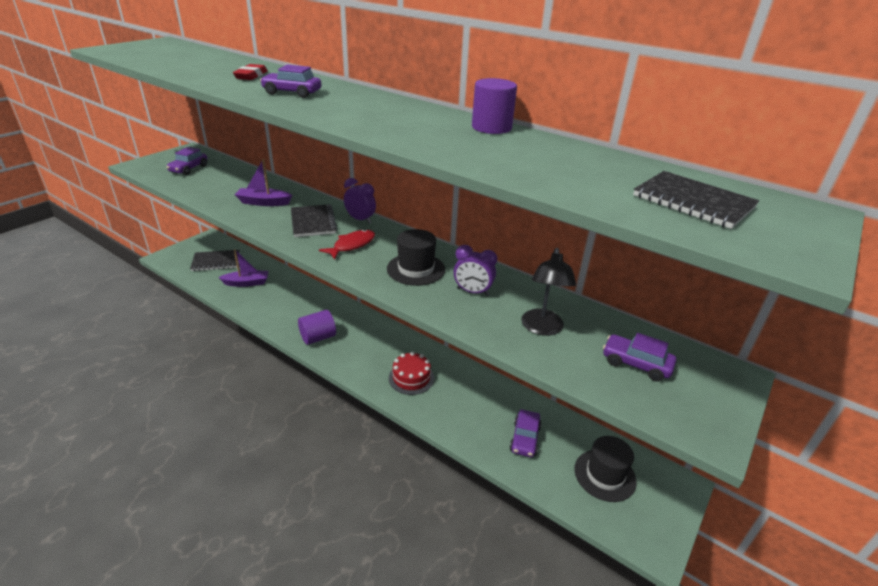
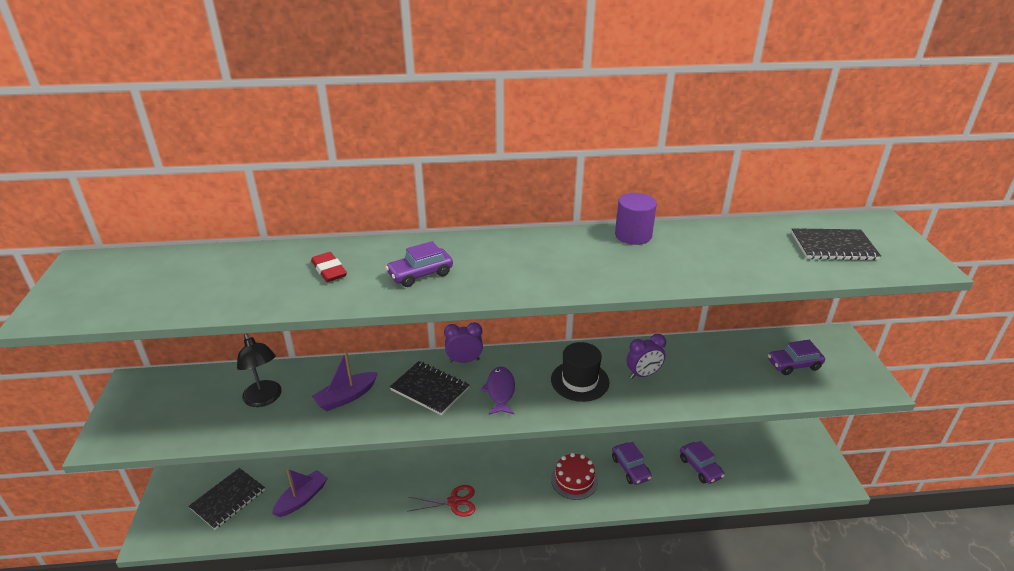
camera: 40 degrees left, 0 degrees up
purple car [166,147,207,175] -> purple car moved to [612,442,652,485]
purple cylinder [298,310,336,345] -> red scissors [409,485,475,517]
red fish [319,229,375,260] -> purple fish [481,366,515,415]
black lamp [521,248,576,336] -> black lamp moved to [237,334,282,407]
black hat [574,436,637,502] -> none

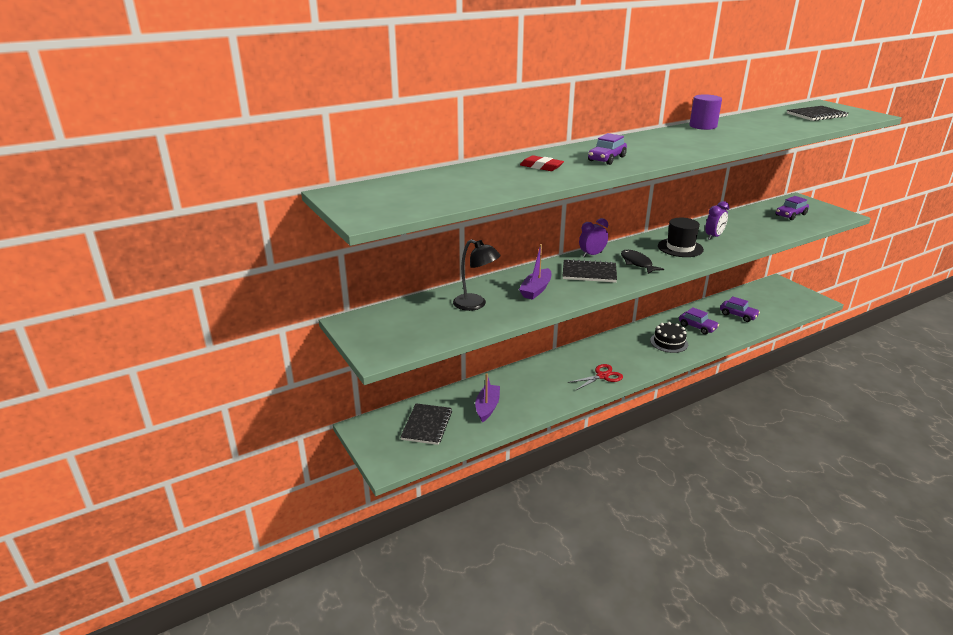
camera: 25 degrees left, 5 degrees down
purple fish [481,366,515,415] -> black fish [621,250,664,274]
red cake [551,453,598,500] -> black cake [650,322,688,353]

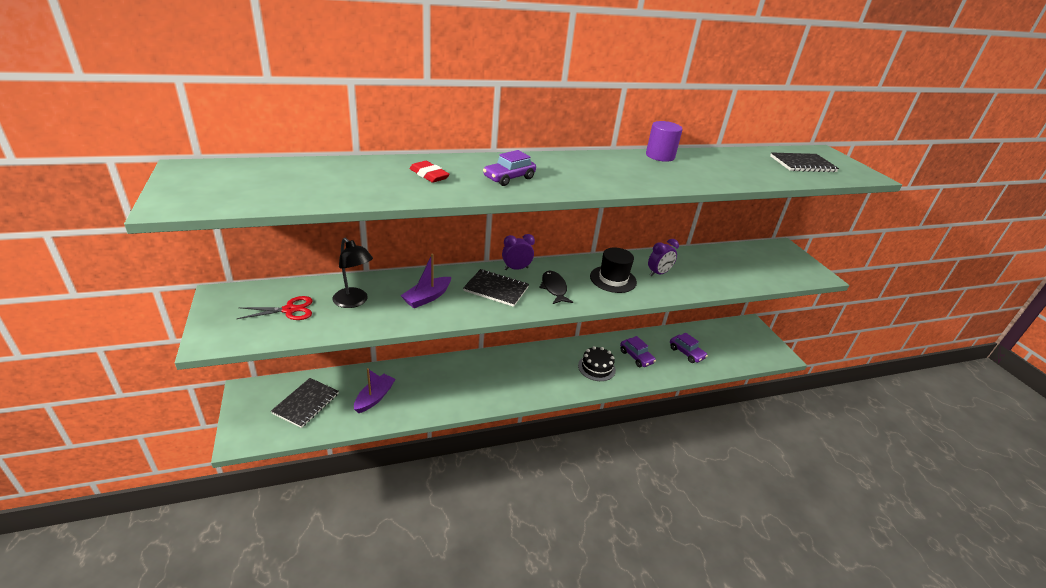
camera: 10 degrees right, 5 degrees up
red scissors [568,364,623,390] -> red scissors moved to [236,296,313,320]
purple car [775,196,809,220] -> none

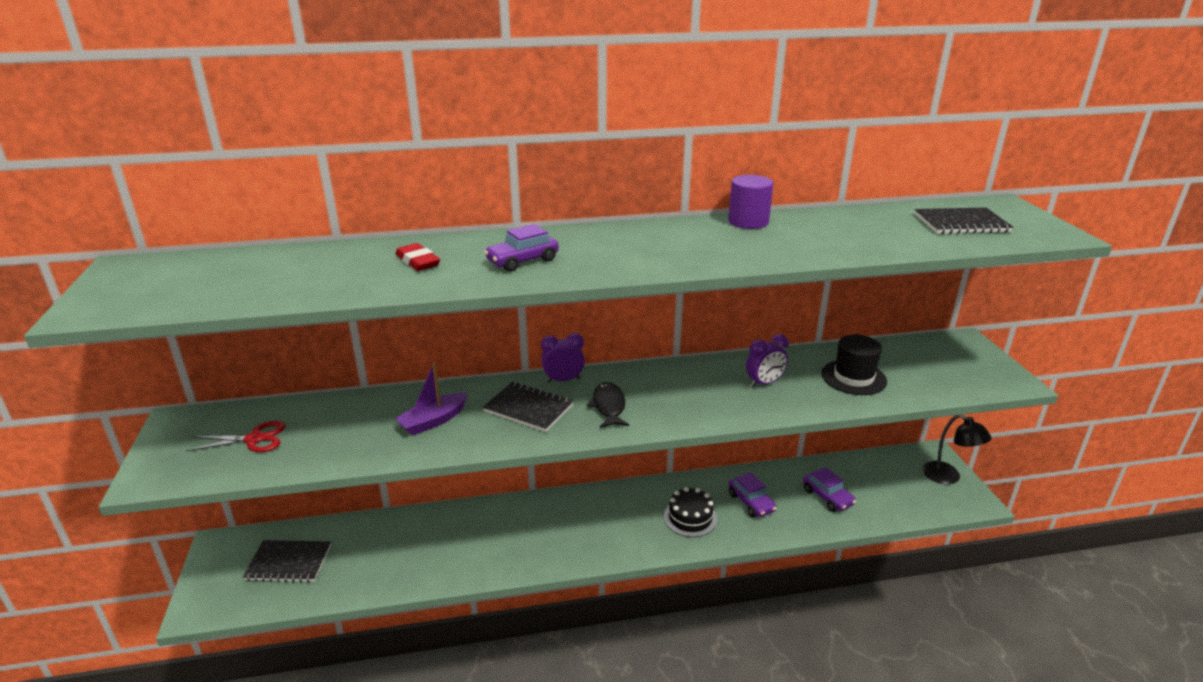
camera: 10 degrees right, 5 degrees down
black notebook [271,378,339,428] -> black notebook turned 60 degrees clockwise [243,540,331,583]
black lamp [332,238,373,308] -> black lamp moved to [923,415,992,484]
purple boat [354,368,395,413] -> none
black hat [590,247,637,293] -> black hat moved to [821,335,887,395]

